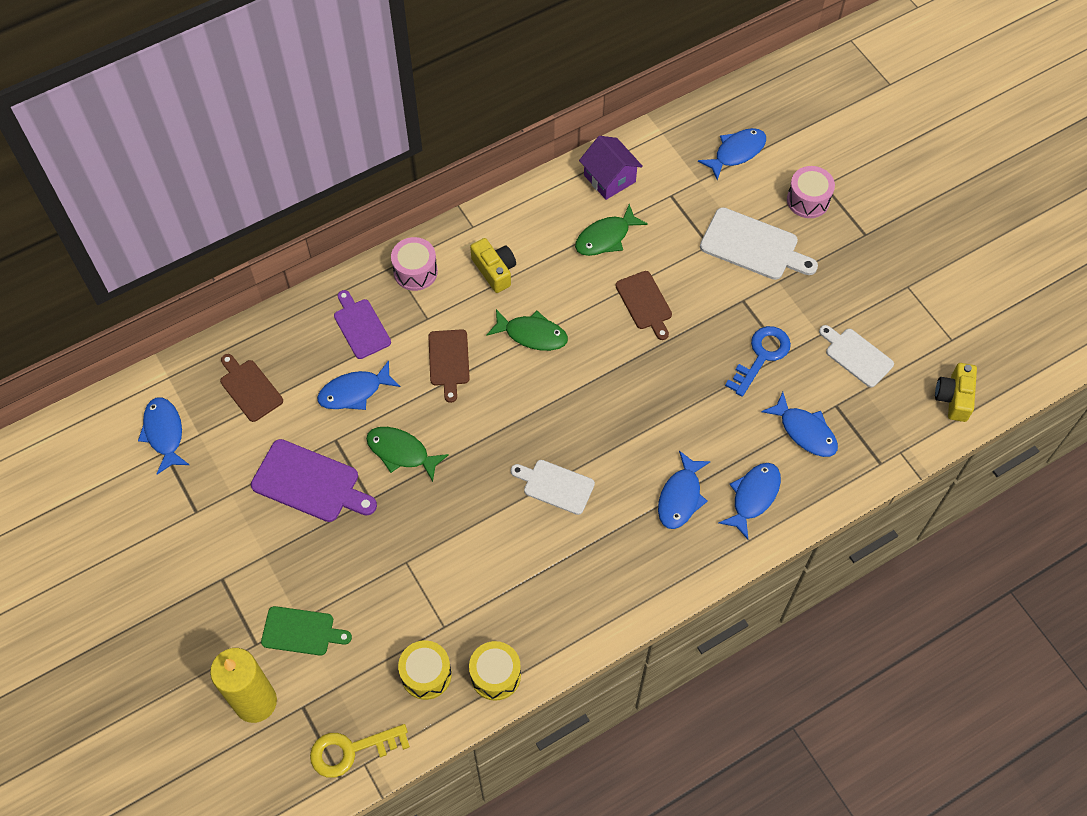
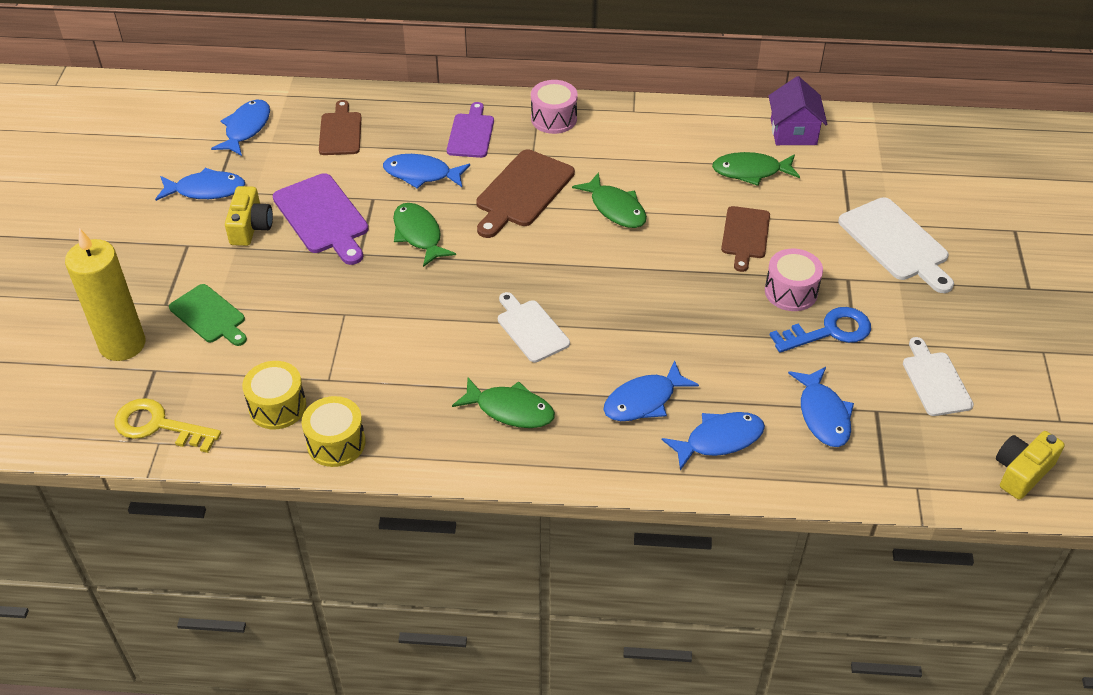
camera: 35 degrees right, 15 degrees down
brown cutting board [428,329,470,403] -> brown cutting board [476,149,575,238], size x1.51
yellow camera [470,238,516,293] -> yellow camera moved to [225,186,273,246]
blue fish [698,128,766,180] -> blue fish moved to [155,168,245,201]
pink drum [787,166,835,218] -> pink drum moved to [765,249,823,311]
none -> green fish [452,378,555,428]

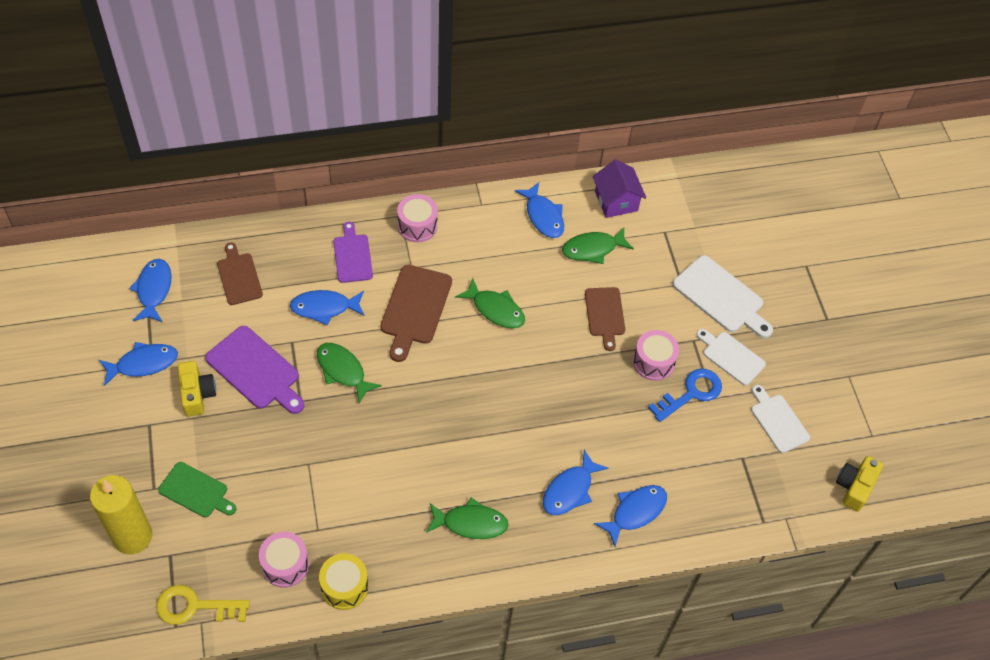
camera: 20 degrees left, 10 degrees up
yellow drum [242,361,306,429] -> pink drum [259,531,309,588]
white cutting board [498,292,570,362] -> white cutting board moved to [696,329,766,385]
blue fish [788,367,854,447] -> blue fish moved to [515,182,564,238]

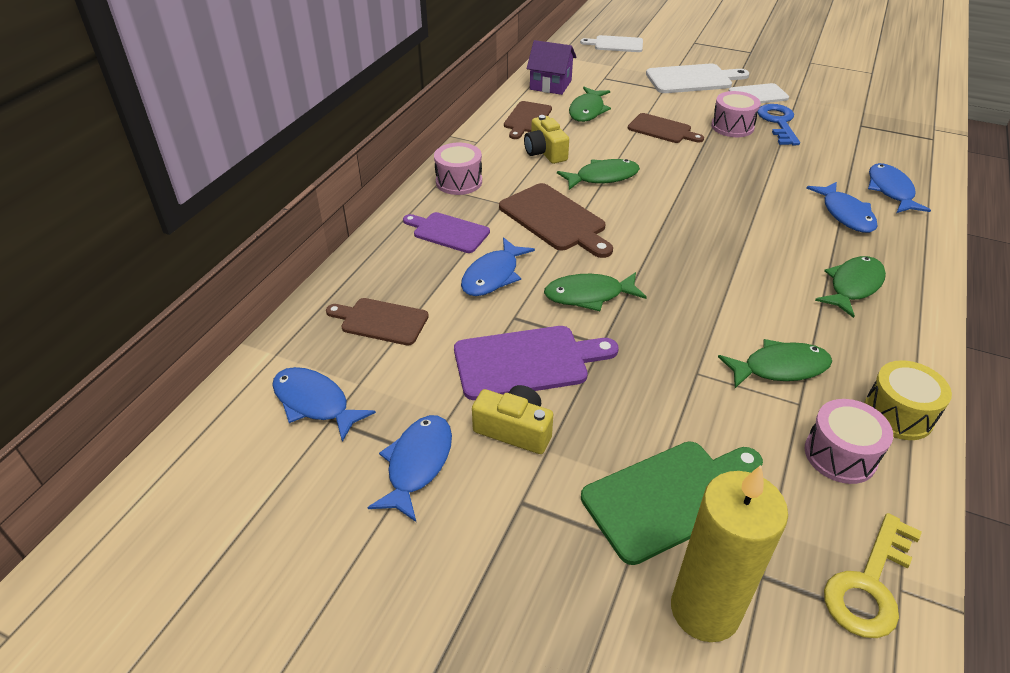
camera: 50 degrees left, 15 degrees down
green cutting board [158,462,236,517] -> green cutting board [581,442,763,565], size x1.51
blue fish [515,182,564,238] -> brown cutting board [504,101,552,139]
white cutting board [751,385,810,453] -> white cutting board moved to [580,35,643,52]
yellow camera [836,456,883,512] -> yellow camera moved to [524,115,569,164]
none -> green fish [718,339,832,388]

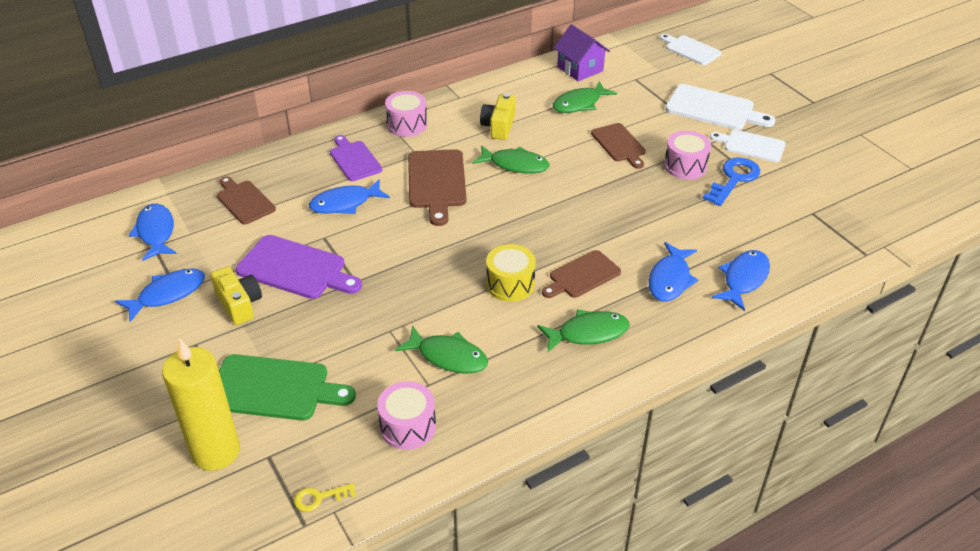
camera: 35 degrees right, 0 degrees up
brown cutting board [504,101,552,139] -> brown cutting board moved to [542,250,621,298]
green fish [544,272,647,311] -> none
yellow key [824,513,922,638] -> yellow key [294,483,356,512], size x0.54
yellow drum [864,360,952,440] -> yellow drum moved to [486,244,536,302]

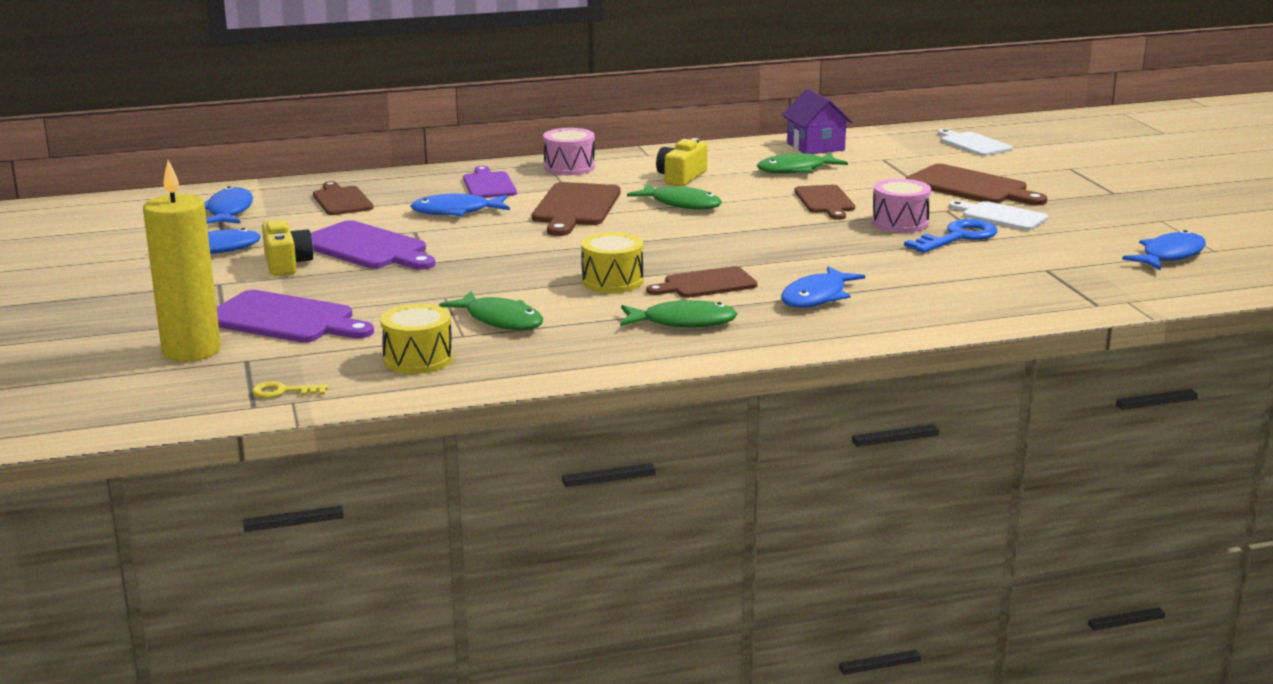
camera: 15 degrees right, 20 degrees down
green cutting board [219,354,356,421] -> purple cutting board [217,290,374,343]
pink drum [377,381,436,450] -> yellow drum [380,304,453,374]
white cutting board [665,84,775,130] -> brown cutting board [906,164,1047,205]
blue fish [712,250,770,311] -> blue fish moved to [1122,230,1206,270]

